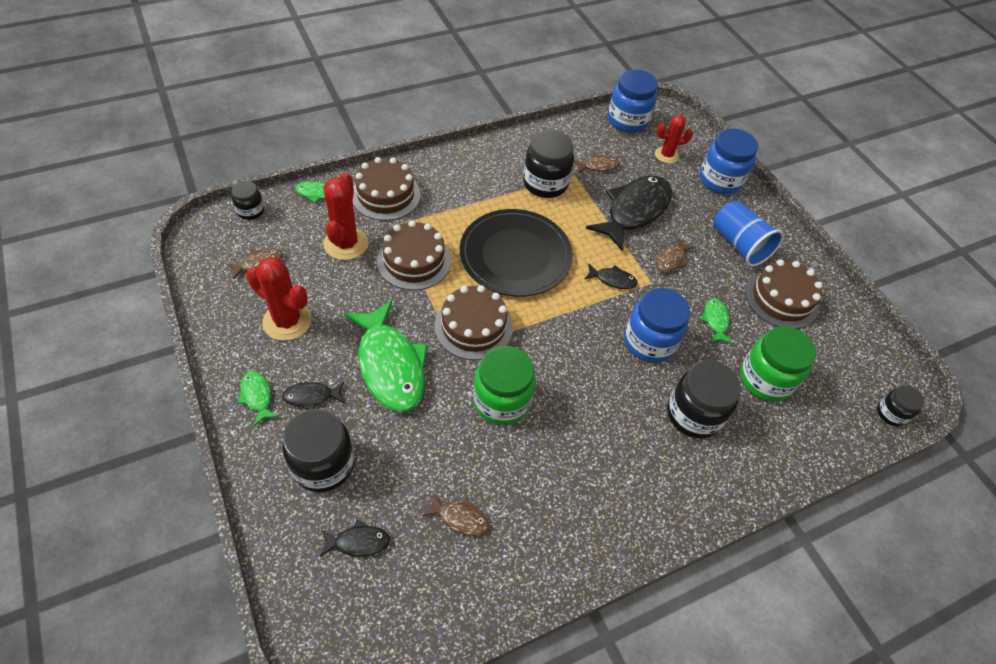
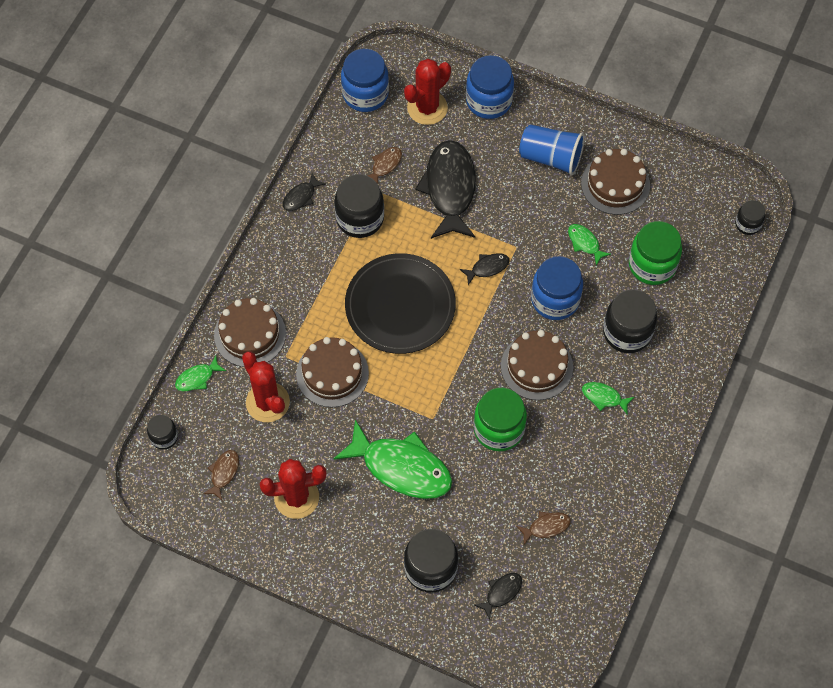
camera: 35 degrees left, 10 degrees up
green fish [238,371,279,426] -> green fish moved to [582,382,634,415]
black fish [282,382,344,410] -> black fish moved to [283,173,326,211]
brown cake [434,285,513,360] -> brown cake moved to [501,330,573,400]
red cactus [655,115,693,164] -> red cactus [404,59,451,125], size x1.54
brown fish [656,237,695,272] -> none

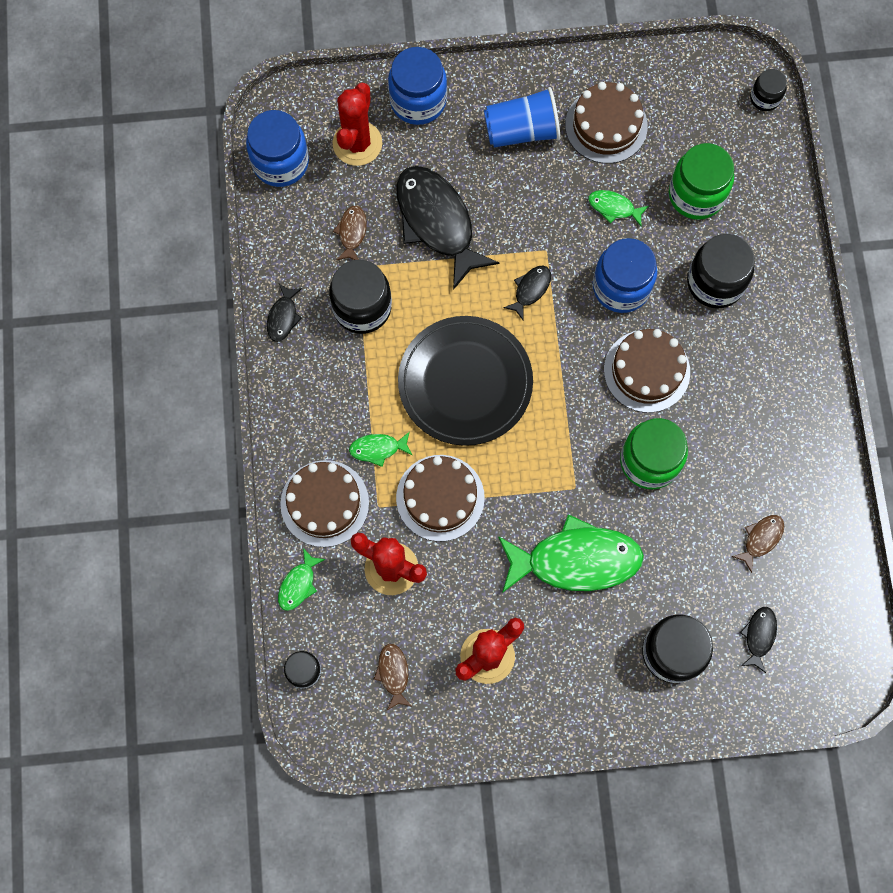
camera: 30 degrees left, 10 degrees up
green fish [582,382,634,415] -> green fish moved to [349,431,413,467]

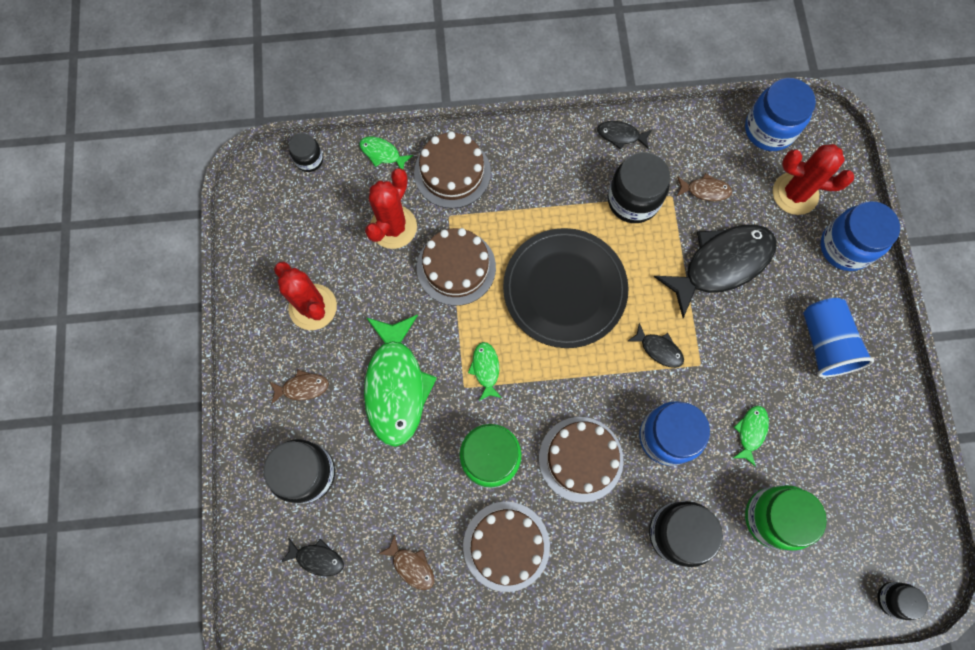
camera: 90 degrees right, 0 degrees up
green fish [349,431,413,467] -> green fish moved to [468,342,502,401]
brown fish [374,643,411,710] -> brown fish moved to [269,370,329,404]
brown cake [565,82,648,164] -> brown cake moved to [463,502,550,592]

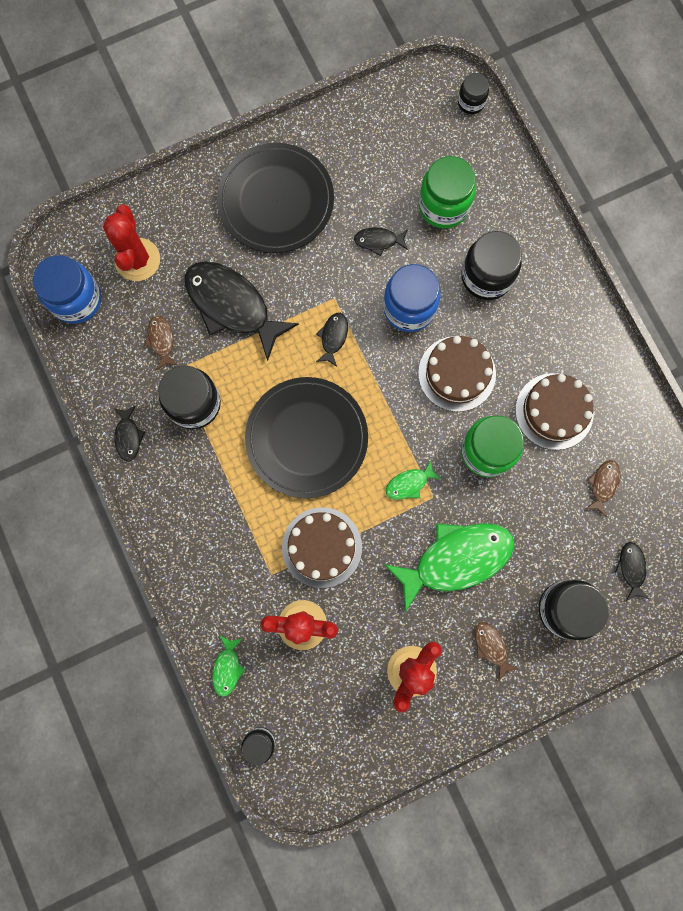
camera: 110 degrees left, 5 degrees up
brown cake [414,131,491,209] -> none
green fish [733,406,769,467] -> black fish [354,227,408,256]
blue cup [803,298,874,377] -> black plate [217,143,334,253]
blue jar [820,201,900,271] -> none

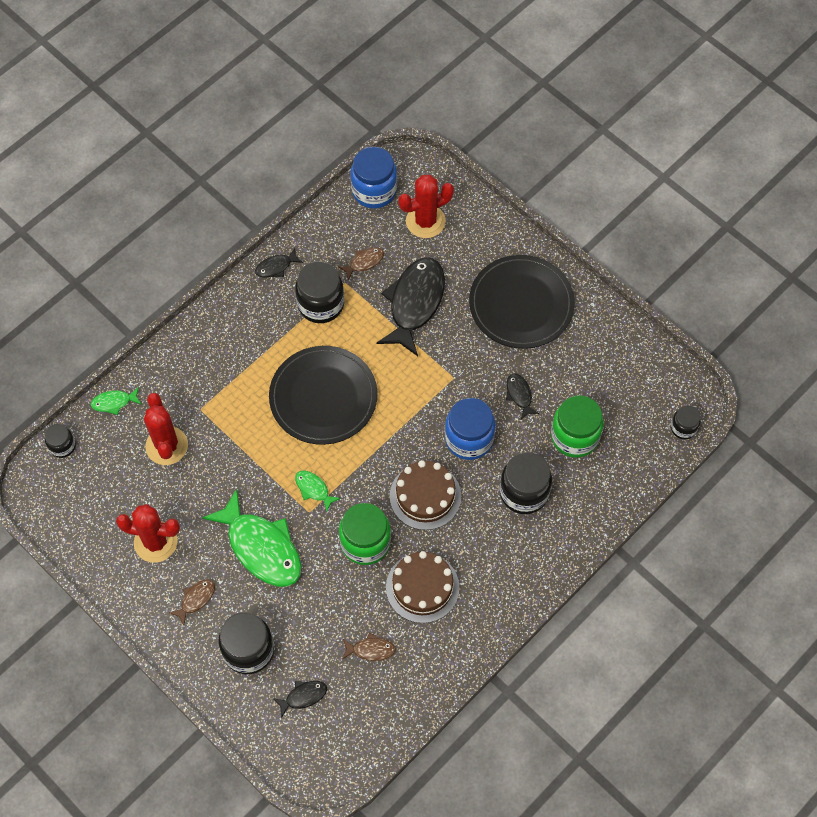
camera: 70 degrees right, 15 degrees down
brown cake [282,507,362,588] -> none
black fish [316,313,348,367] -> none

